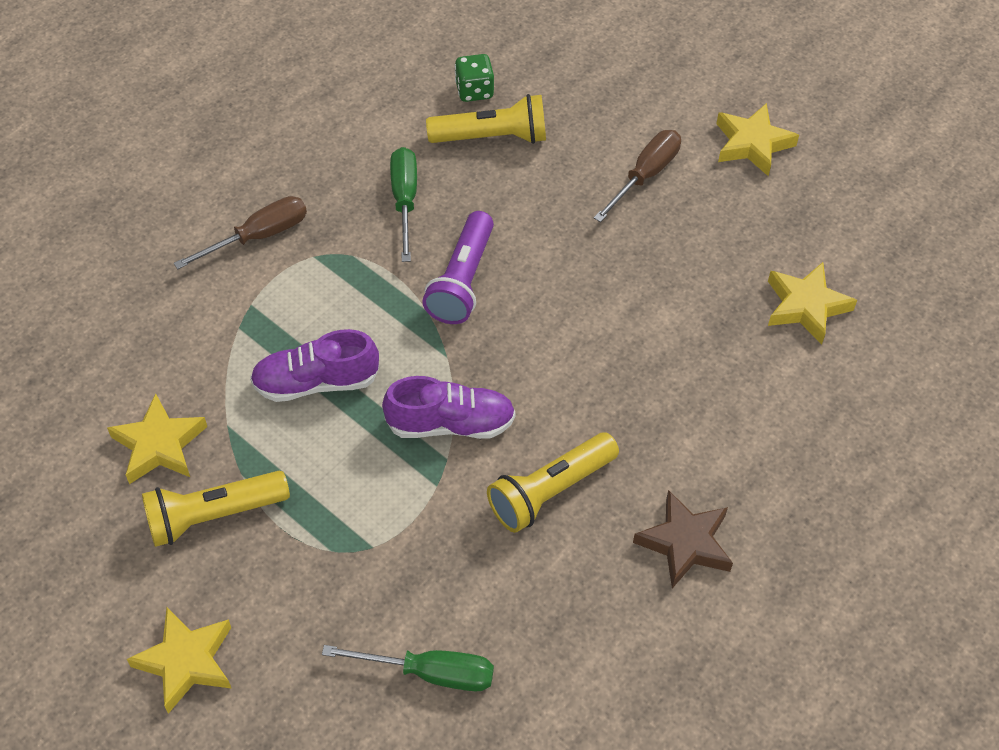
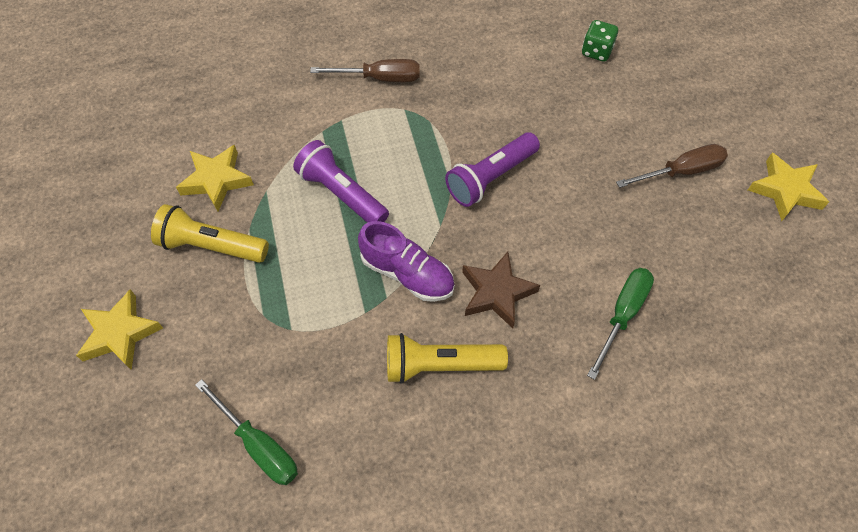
camera: 35 degrees right, 5 degrees up
purple shoe [250,329,379,402] -> purple flashlight [293,140,389,223]
green screwdriver [390,147,417,262] -> green screwdriver moved to [587,268,654,380]
yellow flashlight [426,94,546,144] -> none
brown star [633,490,733,588] -> brown star moved to [462,252,540,329]
yellow star [768,262,857,344] -> none

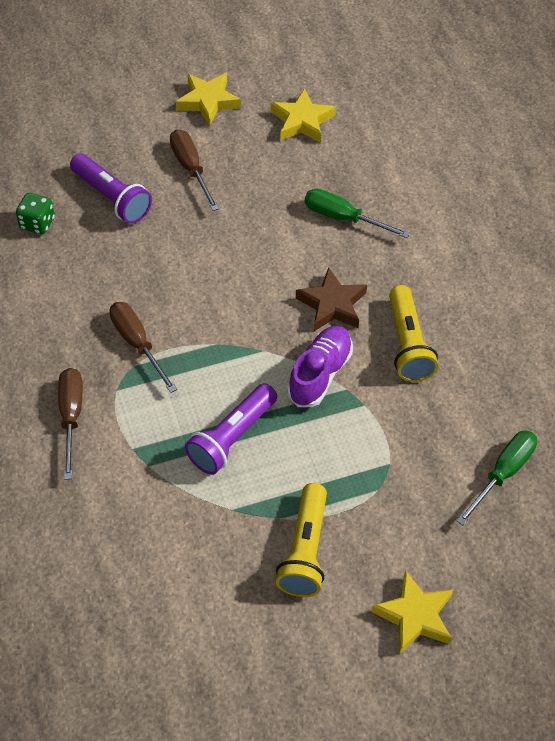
camera: 95 degrees left, 5 degrees down
yellow star [176,145,254,211] -> yellow star moved to [271,88,336,143]
purple flashlight [445,132,540,207] -> purple flashlight moved to [70,153,152,224]
none -> brown screwdriver [109,302,177,393]

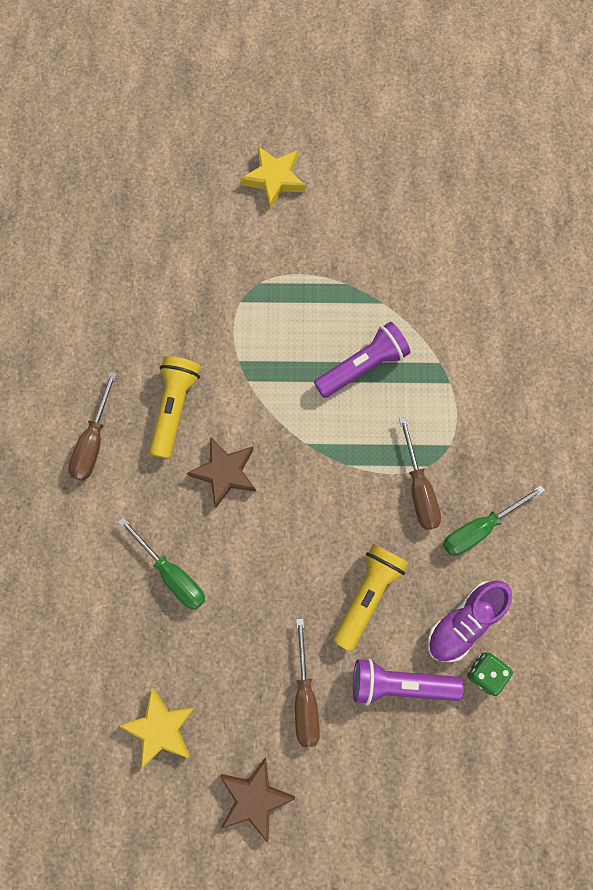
camera: 160 degrees left, 20 degrees up
brown screwdriver [58,368,83,480] -> brown screwdriver moved to [69,371,117,481]
purple flashlight [70,153,152,224] -> purple flashlight turned 60 degrees counterclockwise [353,658,464,705]
yellow star [176,73,241,126] -> brown star [220,757,295,843]
yellow flashlight [276,483,327,597] -> yellow flashlight moved to [333,544,408,651]
purple shoe [287,326,353,407] -> purple shoe moved to [428,580,512,662]
green screwdriver [457,431,537,525] -> green screwdriver moved to [443,485,545,556]

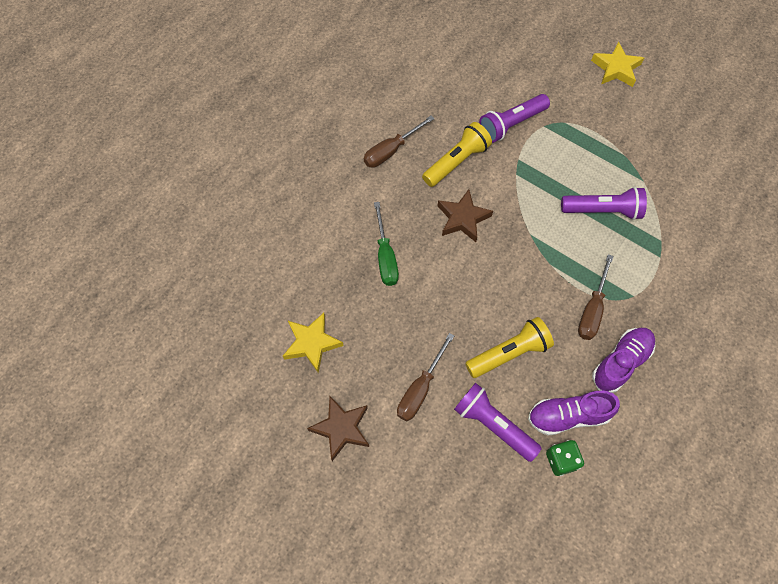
camera: 35 degrees right, 10 degrees down
green screwdriver [443,485,545,556] -> purple shoe [592,328,656,393]
none -> purple flashlight [479,94,550,143]

